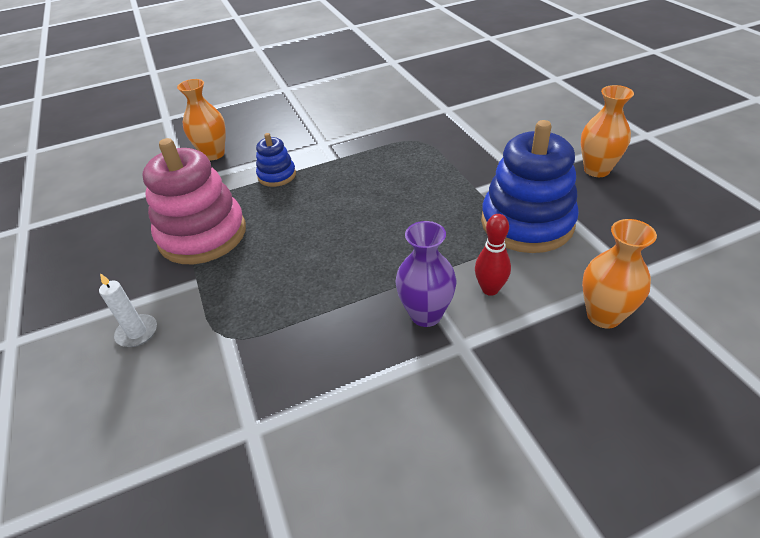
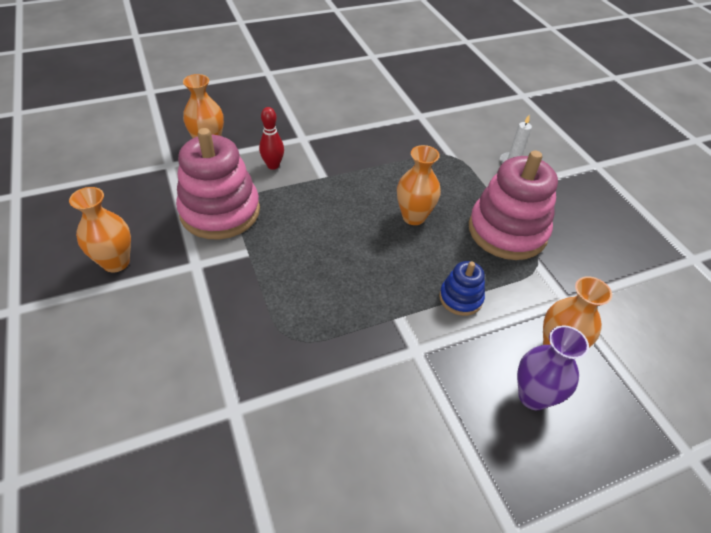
camera: 175 degrees right, 5 degrees up
purple vase [395,221,456,327] -> purple vase moved to [517,325,589,410]
blue stacking toy [481,120,579,253] -> pink stacking toy [176,128,260,239]
none -> orange vase [397,145,441,225]

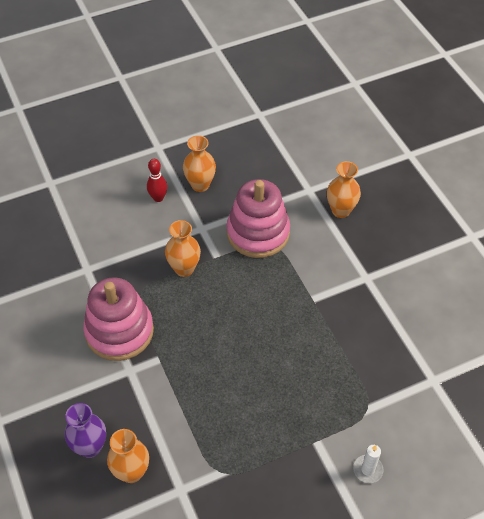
camera: 90 degrees right, 5 degrees up
red bowling pin [259,107,284,170] -> red bowling pin moved to [147,159,167,202]
orange vase [397,145,441,225] -> orange vase moved to [165,220,201,277]
blue stacking toy [439,261,485,316] -> none
pink stacking toy [469,151,558,260] -> pink stacking toy moved to [83,277,154,361]

